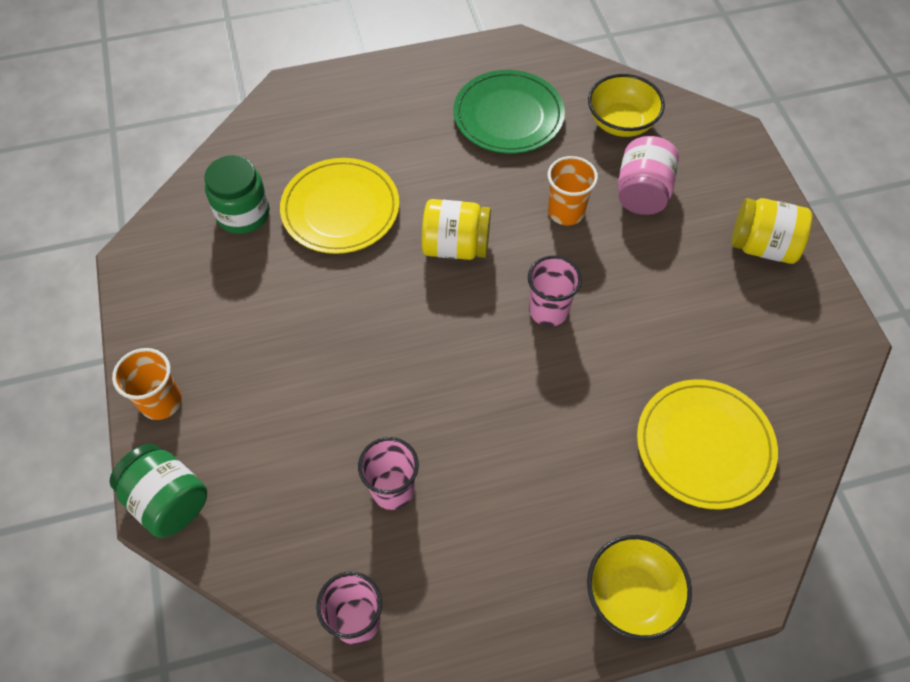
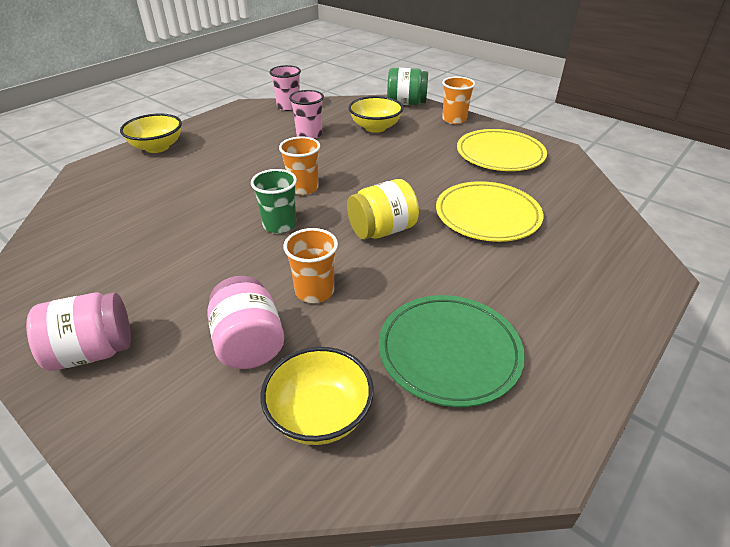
camera: 145 degrees right, 20 degrees down
green jar [205,155,270,234] -> none
pink cup [528,256,582,327] -> green cup [251,169,297,233]
yellow plate [637,379,778,510] -> yellow plate moved to [457,129,547,171]
yellow jar [732,198,812,264] -> pink jar [26,293,131,371]
none -> orange cup [279,136,320,195]
none -> yellow bowl [348,96,403,133]

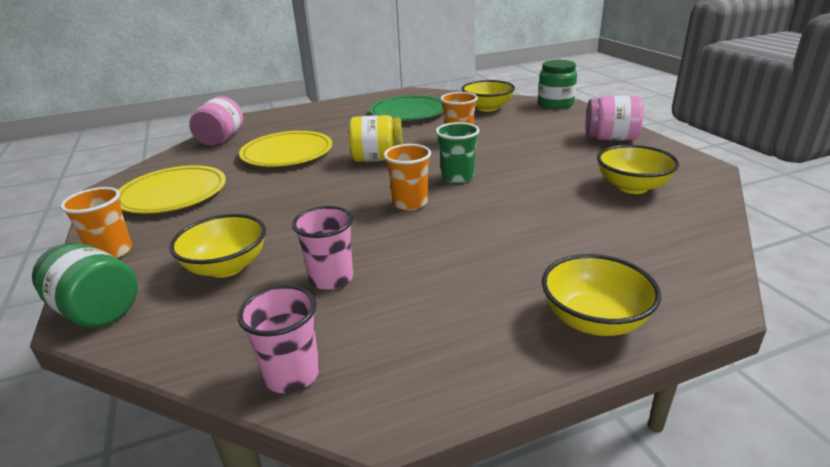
camera: 150 degrees left, 10 degrees down
pink jar [207,276,284,369] -> pink jar moved to [189,97,243,145]
none -> green jar [538,60,577,109]
none -> yellow bowl [597,145,679,194]

